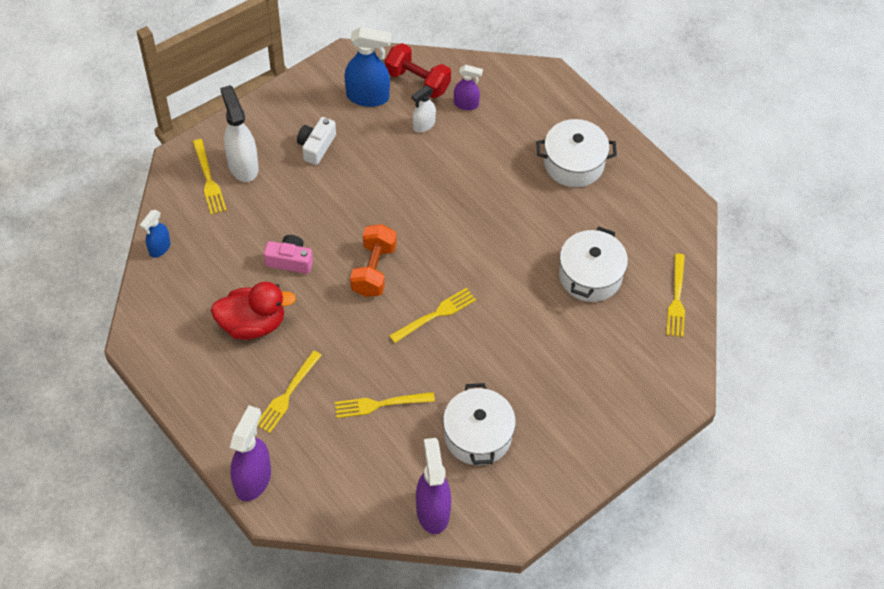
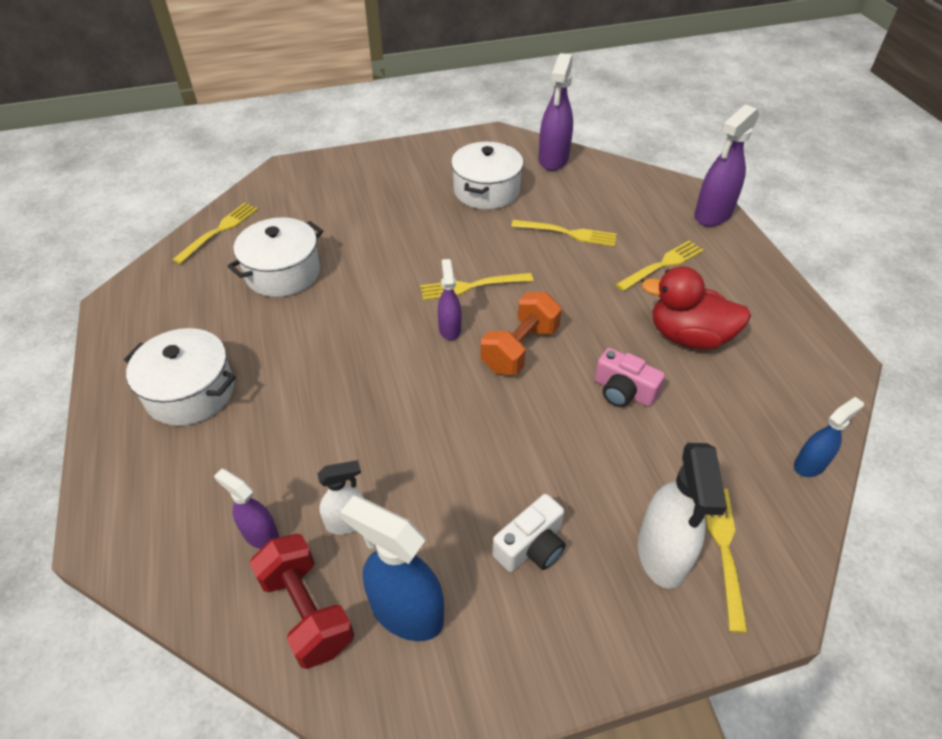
camera: 155 degrees left, 10 degrees down
none -> purple spray bottle [438,259,462,340]

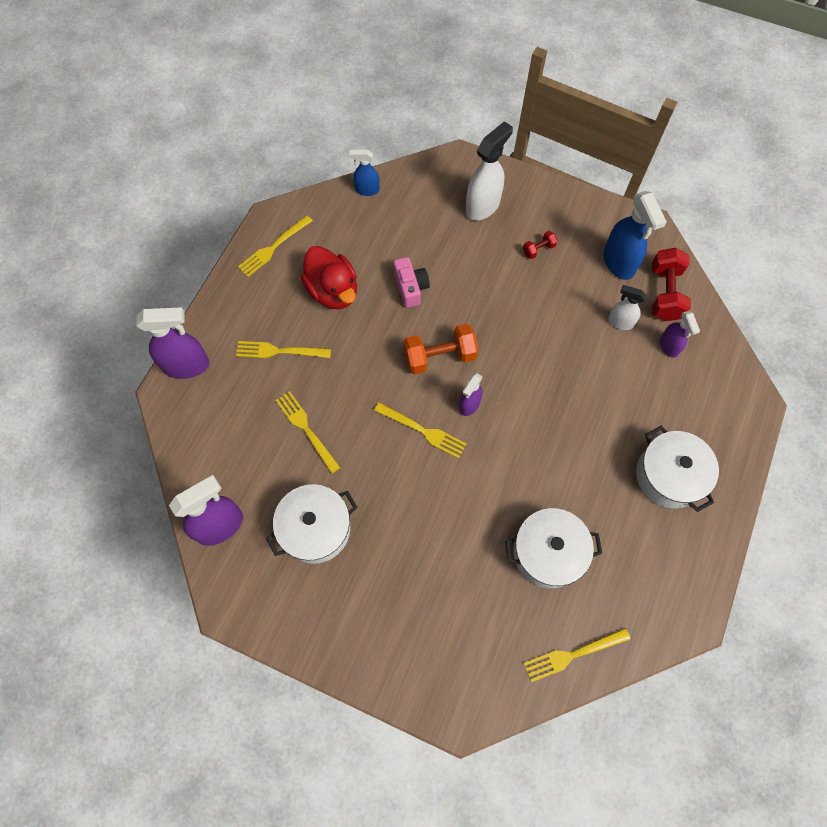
camera: 140 degrees left, 20 degrees up
white camera [492,494,565,572] -> red dumbbell [523,231,558,259]
yellow fork [705,489,748,633] -> yellow fork moved to [238,215,313,277]

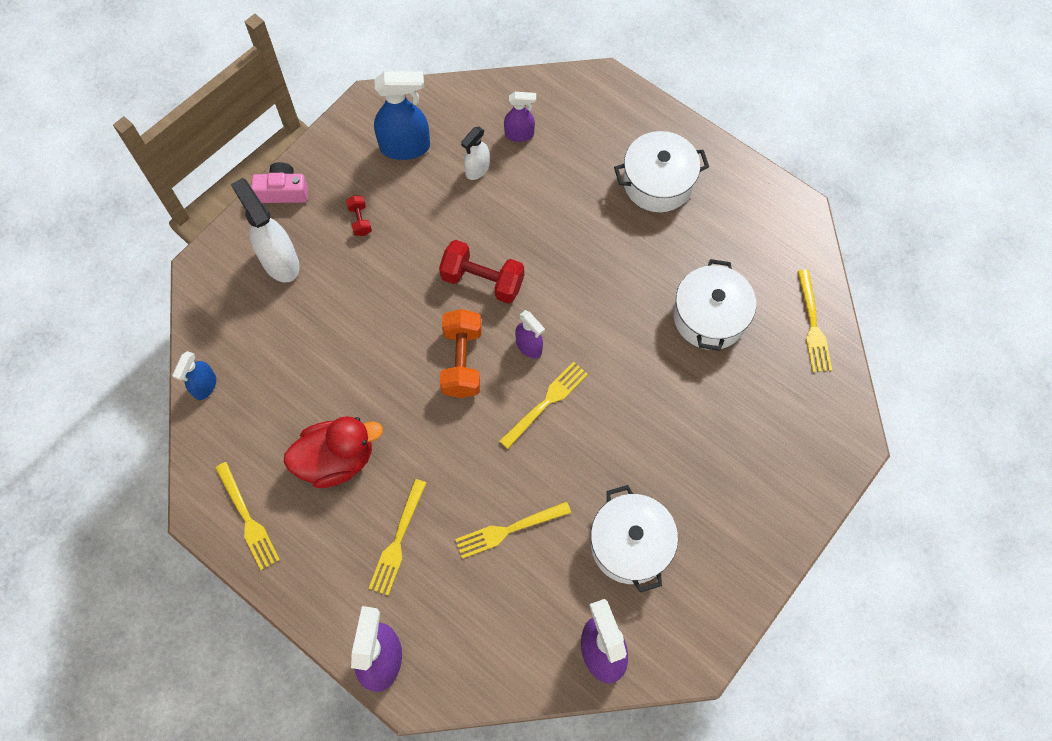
camera: 75 degrees left, 0 degrees up
pink camera [393,257,430,308] -> pink camera moved to [251,162,308,203]
red dumbbell [652,248,691,321] -> red dumbbell moved to [439,240,524,304]

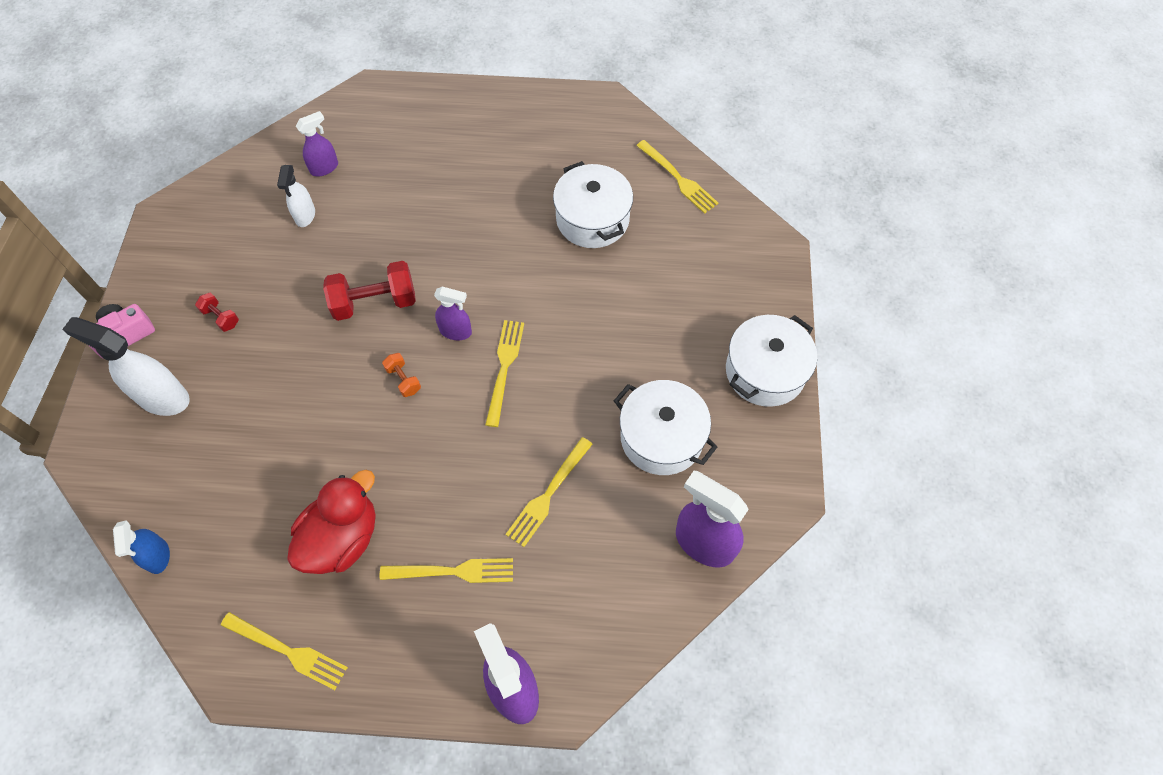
camera: 35 degrees left, 5 degrees down
yellow fork [368,479,426,596] -> yellow fork turned 75 degrees counterclockwise [380,558,513,583]
blue spray bottle [374,71,430,160] -> none
orange dumbbell [440,309,482,398] -> orange dumbbell [382,353,421,397], size x0.49
white pot [614,131,709,212] -> white pot moved to [726,315,817,407]

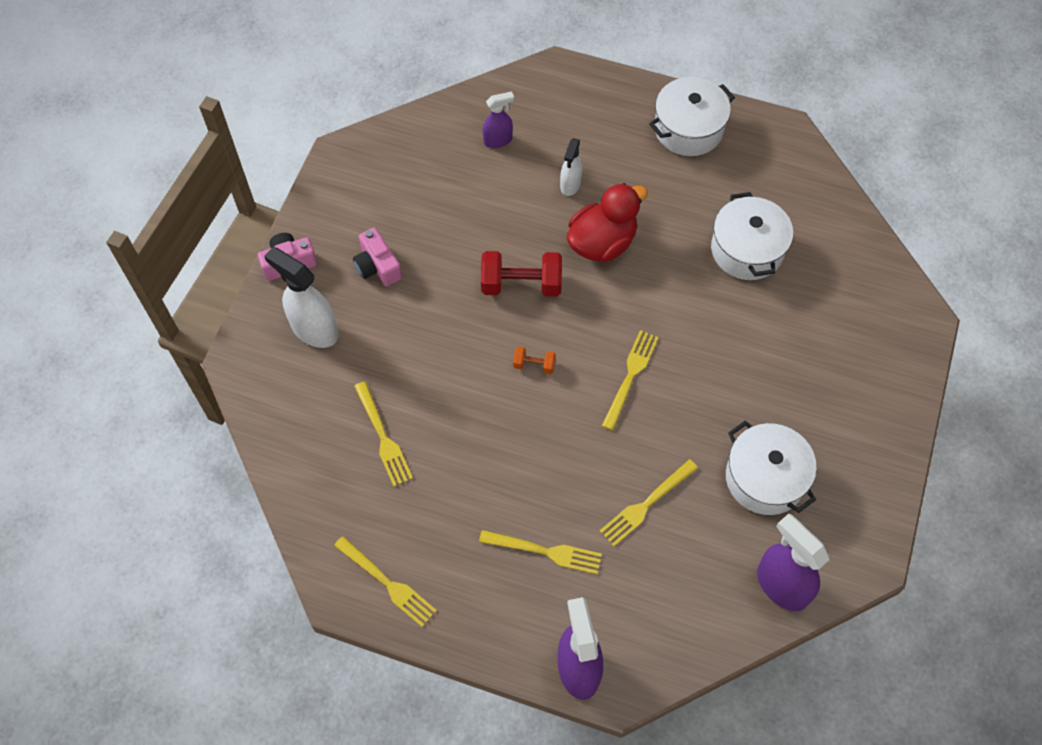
camera: 15 degrees right, 0 degrees up
blue spray bottle [113,520,170,574] -> none
red dumbbell [195,293,239,332] -> pink camera [353,228,402,286]
white spray bottle [277,165,315,227] -> white spray bottle moved to [560,138,582,196]
red duck [287,470,376,574] -> red duck moved to [567,183,648,262]
orange dumbbell [382,353,421,397] -> orange dumbbell turned 60 degrees counterclockwise [513,346,556,374]
purple spray bottle [434,286,472,340] -> none
yellow fork [636,140,718,214] -> yellow fork moved to [354,381,413,486]
white pot [726,315,817,407] -> white pot moved to [649,77,735,156]

